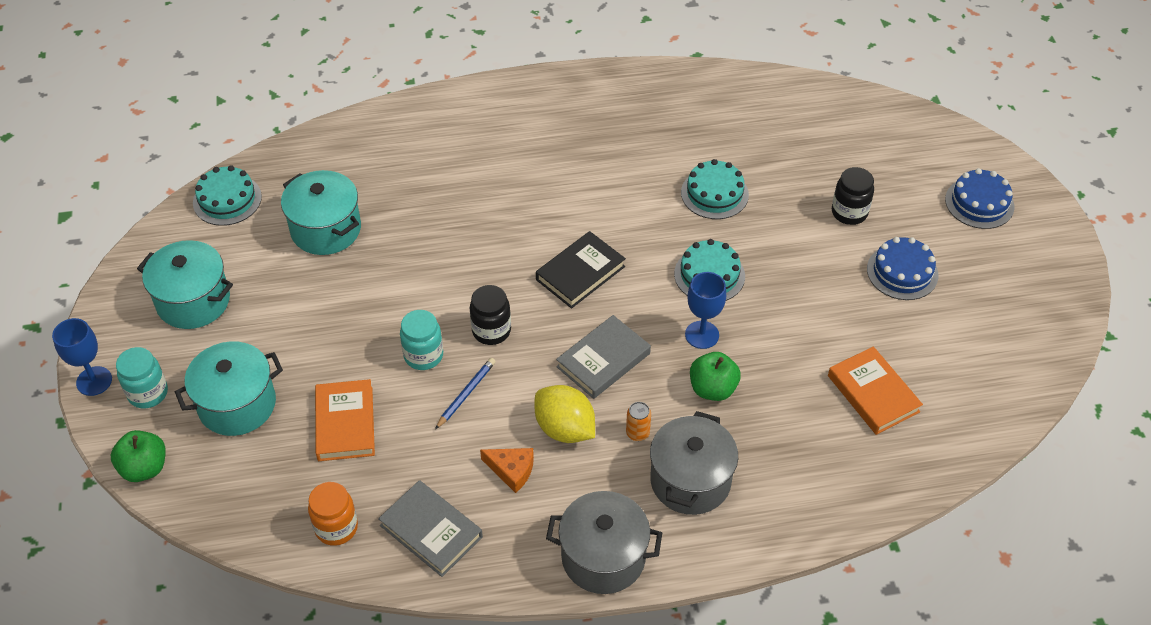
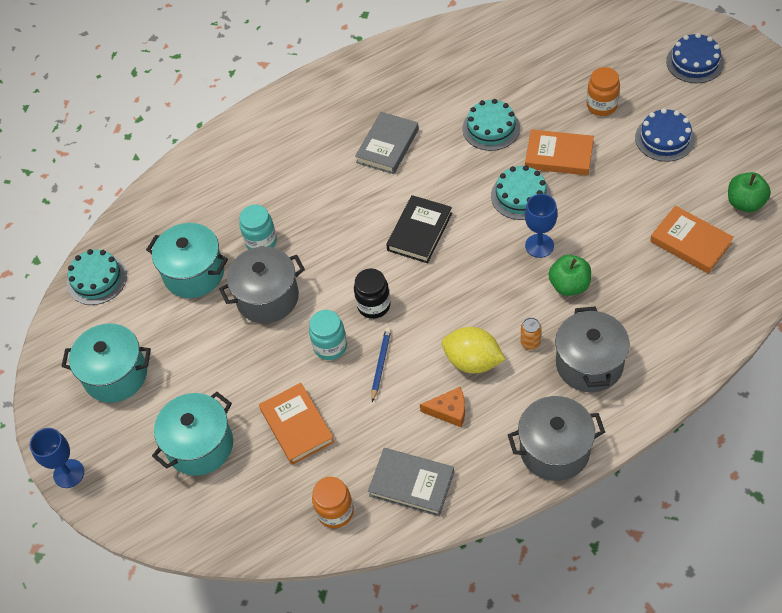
camera: 15 degrees left, 5 degrees up
green apple [111,430,166,482] -> green apple moved to [728,172,771,212]
turquoise jar [116,347,168,408] -> turquoise jar moved to [239,205,277,250]
grey book [556,315,651,399] -> grey book moved to [355,112,419,174]
black jar [832,167,874,225] -> orange jar [587,67,620,116]
none -> grey pot [219,247,305,323]
none -> orange book [525,129,594,175]

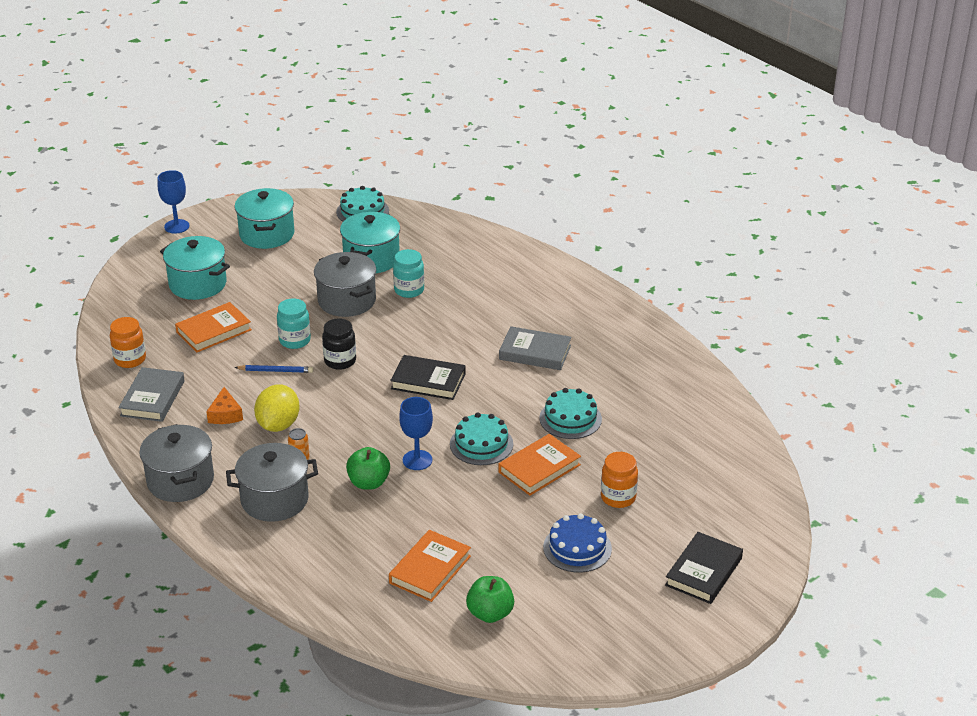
camera: 75 degrees right, 20 degrees down
orange book [525,129,594,175] -> orange book turned 45 degrees clockwise [498,434,581,496]
blue cake [666,33,724,83] -> black book [665,532,743,604]

